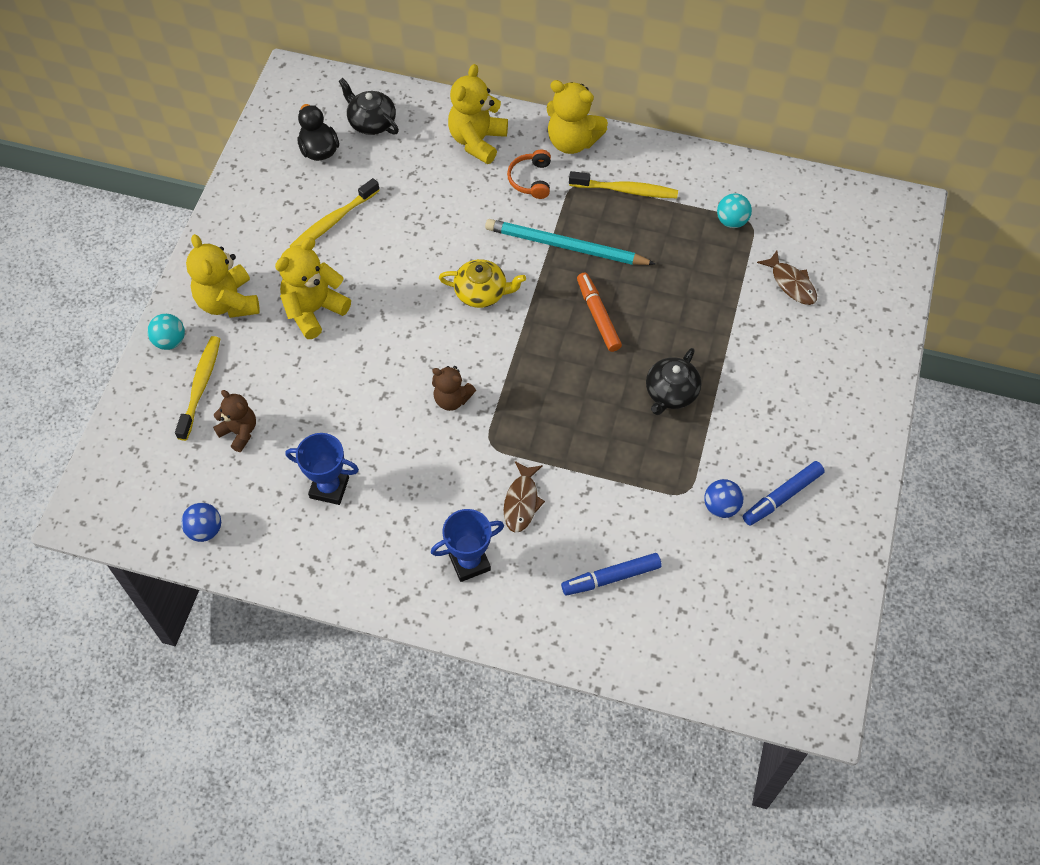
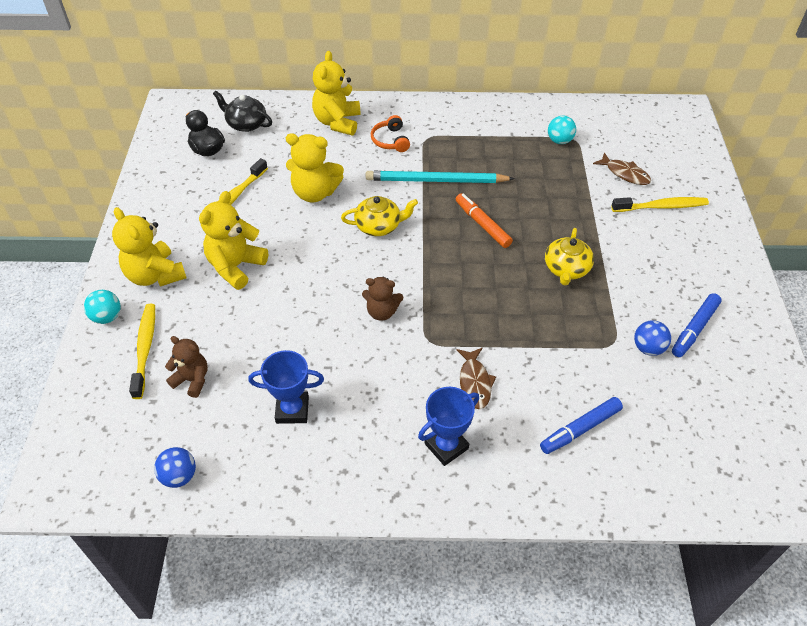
camera: 15 degrees left, 10 degrees down
yellow teddy bear [547,80,608,154] -> yellow teddy bear moved to [286,133,344,202]
yellow toothbrush [569,171,678,198] -> yellow toothbrush moved to [611,197,709,212]
black teapot [646,348,701,415] -> yellow teapot [545,228,594,286]

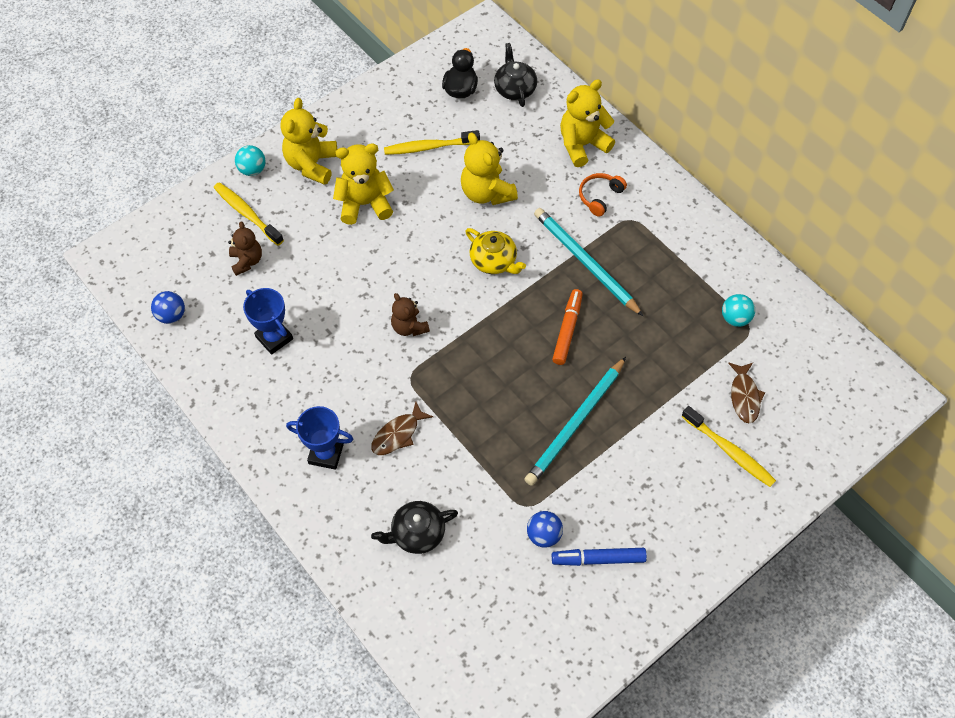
camera: 50 degrees right, 10 degrees up
yellow toothbrush [129,304,155,399] -> yellow toothbrush turned 90 degrees counterclockwise [214,182,284,246]
blue marker [540,397,623,454] -> black teapot [371,501,458,554]
yellow teapot [545,228,594,286] -> turquoise pencil [524,357,626,486]

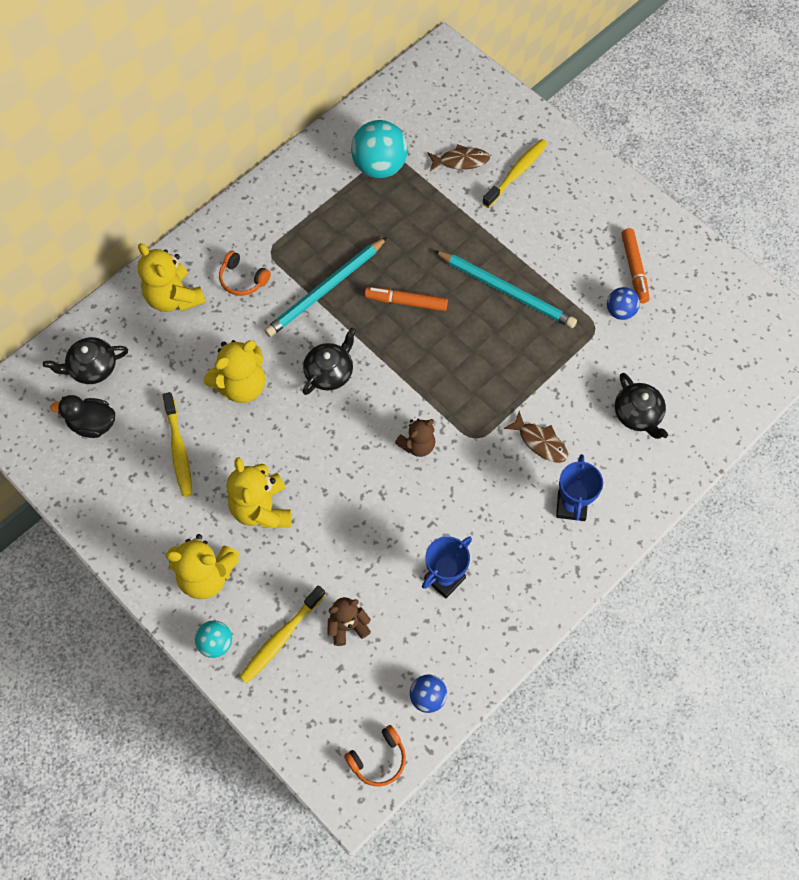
camera: 95 degrees left, 5 degrees up
yellow teapot [465,228,526,274] -> black teapot [302,328,356,395]
blue marker [552,548,647,566] -> orange marker [622,228,650,303]
turquoise ball [722,294,755,327] -> turquoise ball [351,120,408,178], size x1.83
none -> orange headphones [344,725,406,787]

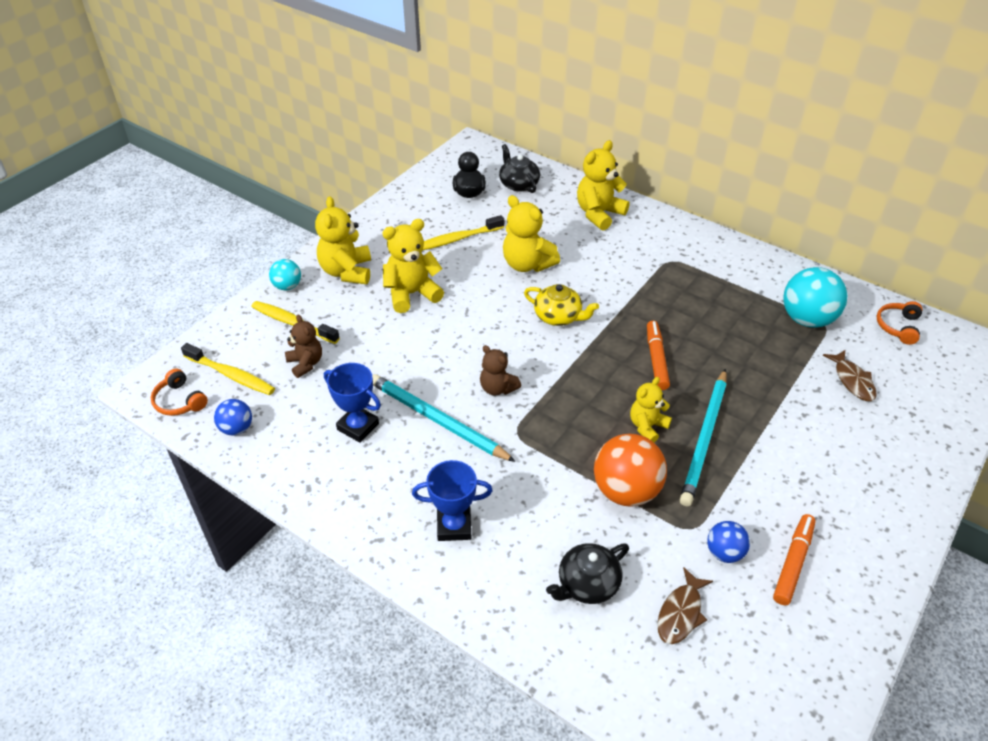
camera: 80 degrees right, 20 degrees down
orange headphones [219,251,271,296] -> orange headphones moved to [877,301,922,345]
turquoise pencil [264,237,387,337] -> turquoise pencil moved to [372,374,516,462]
black teapot [302,328,356,395] -> yellow teapot [524,284,599,326]
yellow toothbrush [482,139,548,208] -> yellow toothbrush moved to [181,343,275,395]
brown fish [504,411,568,463] -> brown fish moved to [657,567,713,644]
orange marker [622,228,650,303] -> orange marker turned 135 degrees clockwise [773,514,816,605]
none -> orange ball [594,434,667,507]
none -> yellow teddy bear [630,377,672,442]

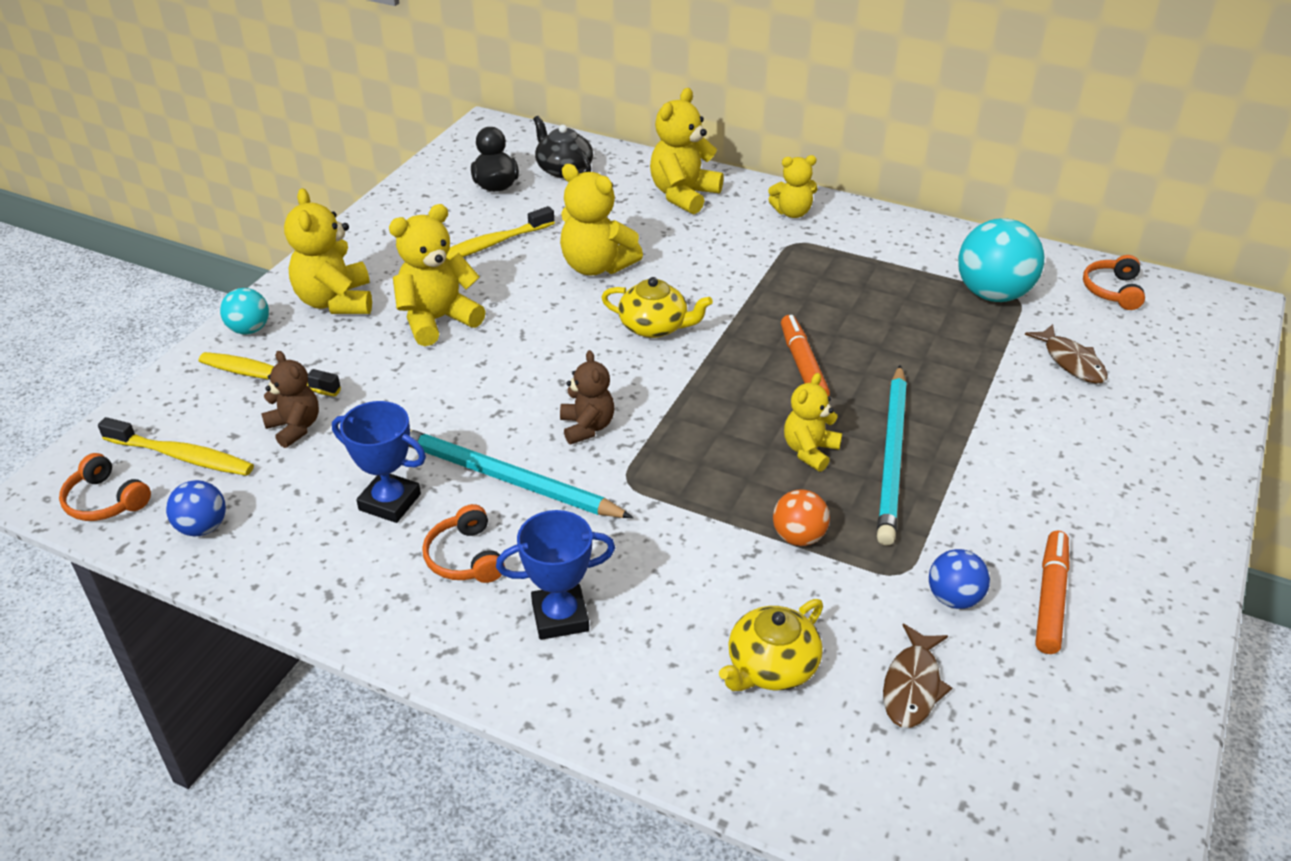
camera: 10 degrees left, 5 degrees down
brown teddy bear [480,345,521,395] -> brown teddy bear turned 135 degrees counterclockwise [560,350,614,444]
black teapot [546,543,629,604] -> yellow teapot [719,599,823,691]
orange ball [594,434,667,507] -> orange ball [773,489,830,546], size x0.55
none -> orange headphones [422,504,505,583]
none -> yellow teddy bear [768,155,818,218]

